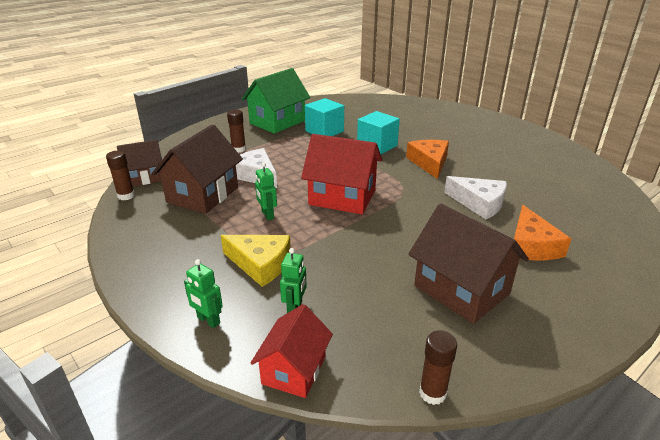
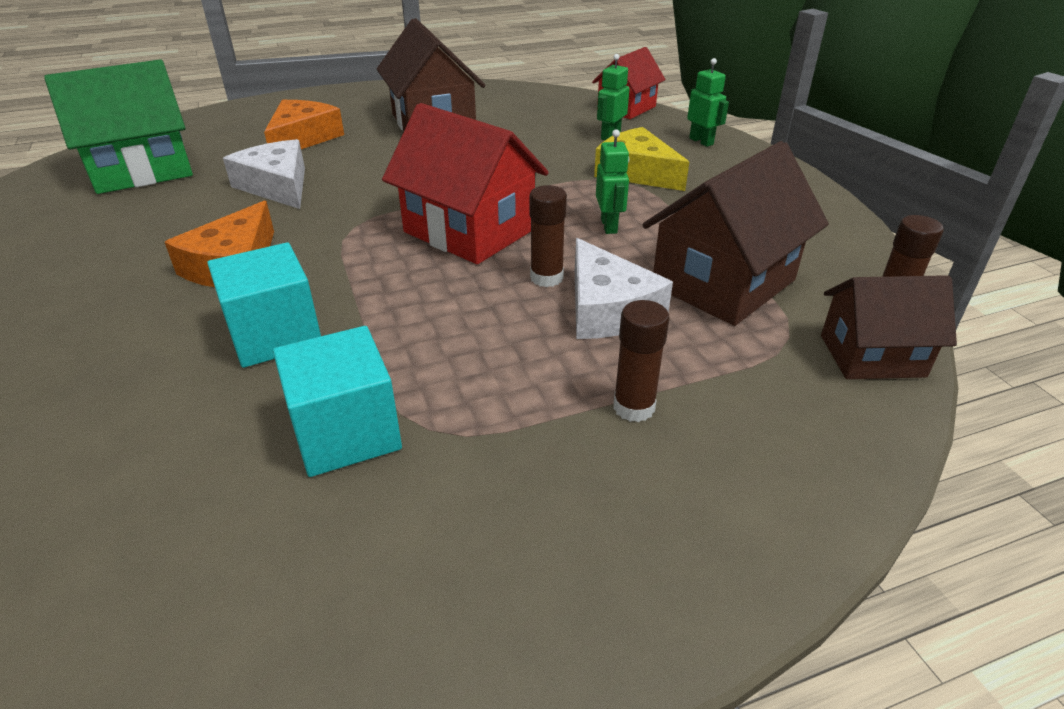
camera: 160 degrees left, 5 degrees up
green house [242,68,310,134] -> green house moved to [44,59,193,194]
brown glue stick [419,330,457,405] -> brown glue stick moved to [530,185,567,287]

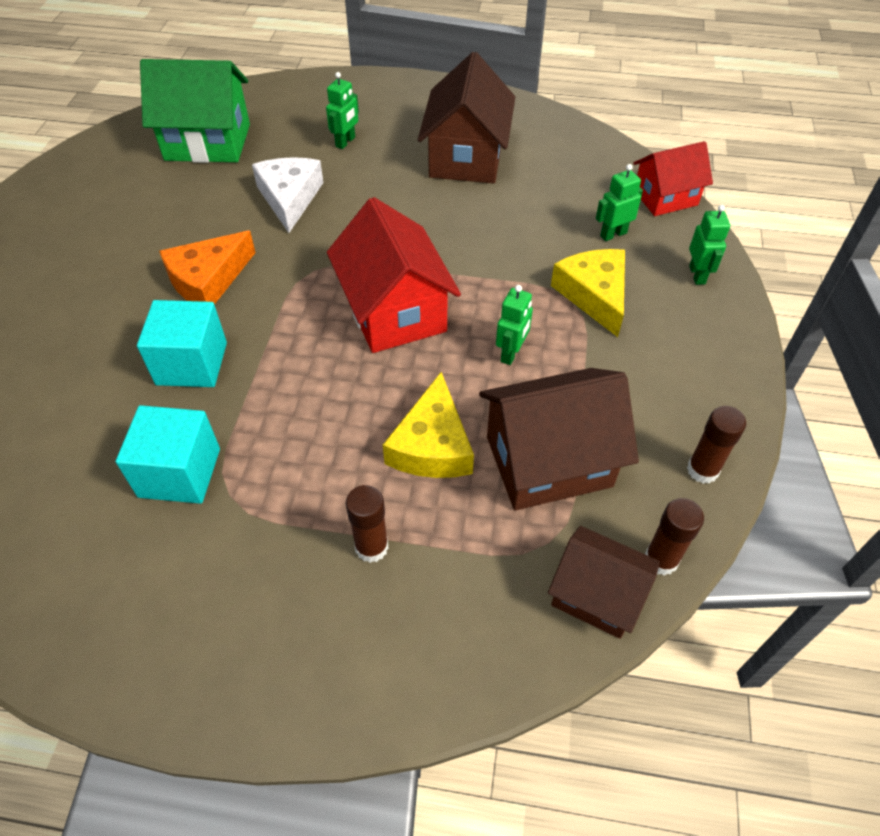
camera: 30 degrees right, 15 degrees up
orange cheese [264,100,344,149] -> green robot [326,72,359,149]
brown glue stick [530,185,567,287] -> brown glue stick moved to [687,406,746,484]
white cheese [575,238,673,339] -> yellow cheese [383,372,474,478]

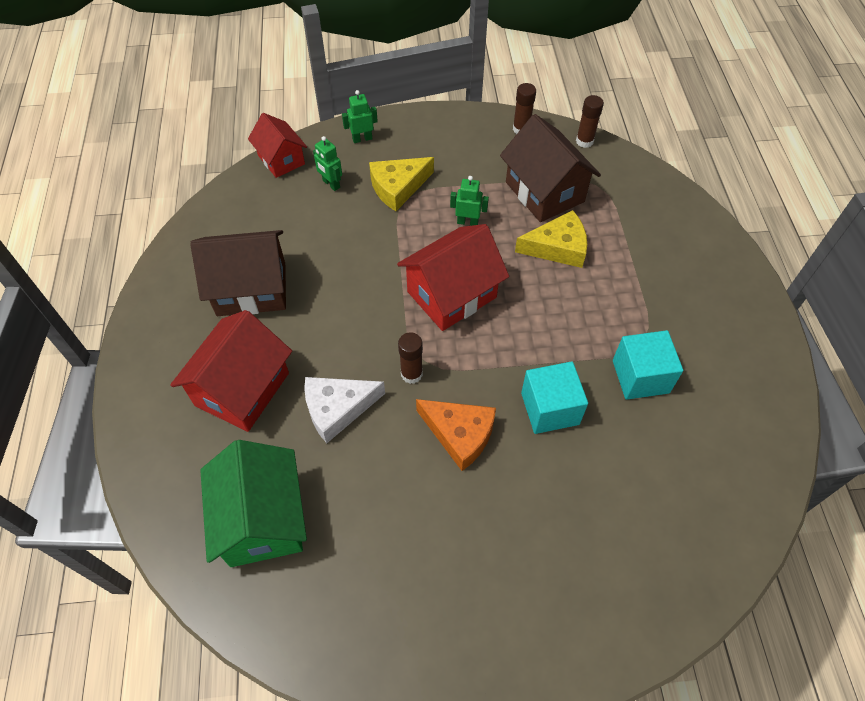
camera: 105 degrees left, 5 degrees up
green robot [326,72,359,149] -> red house [170,310,292,432]
brown glue stick [346,485,389,563] -> brown glue stick moved to [398,332,423,384]
brown house [548,526,660,639] -> none

